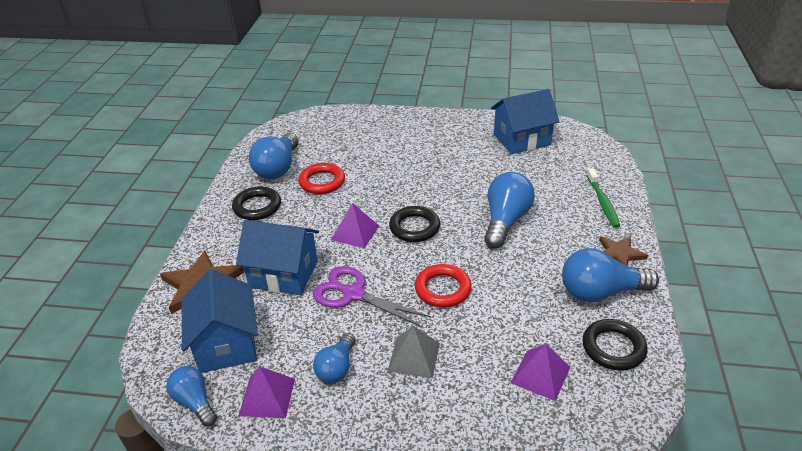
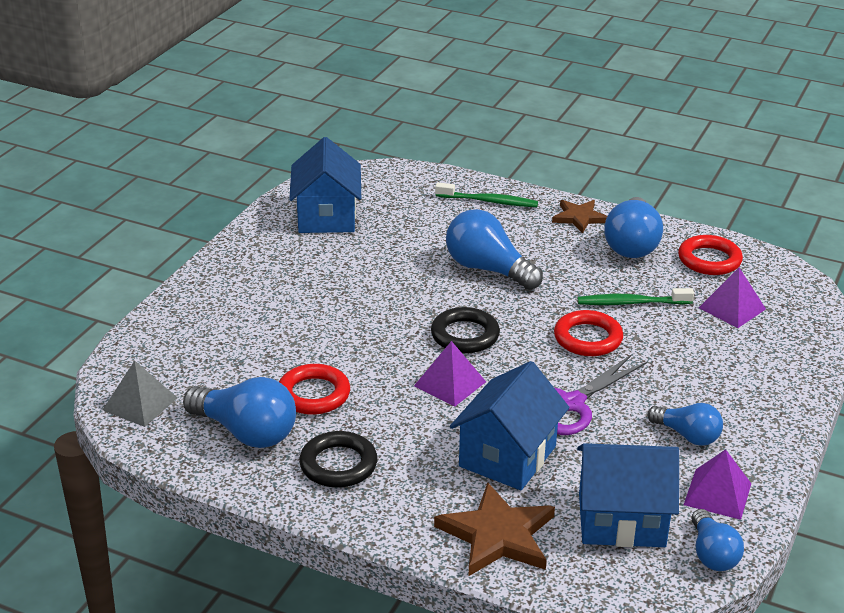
camera: 75 degrees left, 5 degrees down
blue light bulb [166,366,217,426] -> blue light bulb turned 75 degrees counterclockwise [692,509,744,571]
grey pyramid [387,326,440,378] -> grey pyramid moved to [103,360,177,427]
black ring [582,319,648,371] -> red ring [678,235,743,275]
none -> green toothbrush [577,288,694,305]

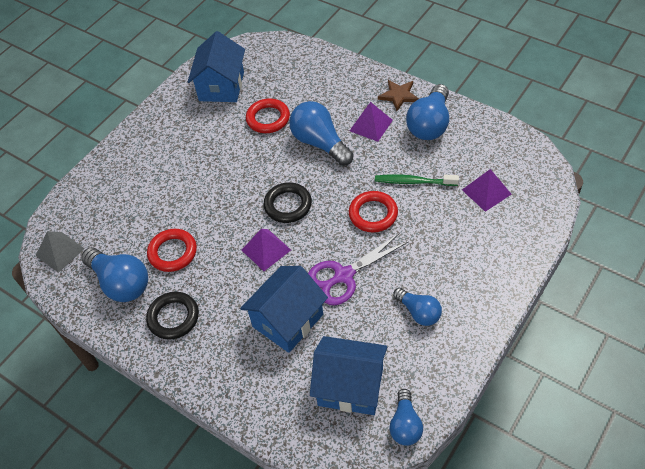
camera: 15 degrees right, 20 degrees up
brown star [434,482,555,577] -> none
green toothbrush [435,182,538,207] -> none
red ring [678,235,743,275] -> red ring moved to [246,98,290,133]
purple pyramid [684,449,751,520] -> purple pyramid moved to [350,102,393,142]

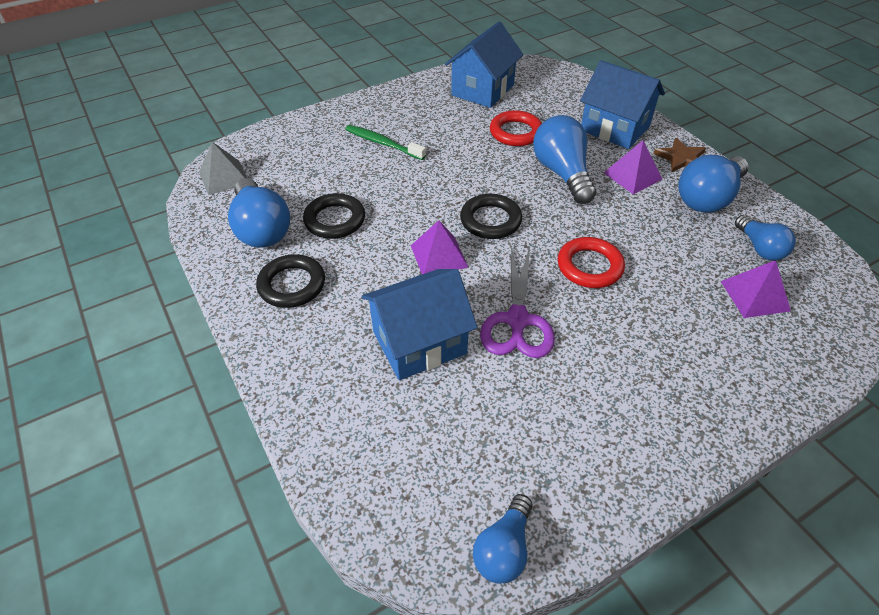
camera: 20 degrees right, 5 degrees down
red ring [147,229,197,272] -> black ring [303,193,365,239]
purple scissors [308,233,409,306] -> purple scissors turned 75 degrees counterclockwise [480,246,555,358]
blue house [310,336,387,415] -> blue house moved to [580,60,665,149]
green toothbrush [375,174,459,186] -> green toothbrush moved to [345,125,426,160]
blue light bulb [393,288,442,326] -> blue light bulb moved to [735,215,796,261]

